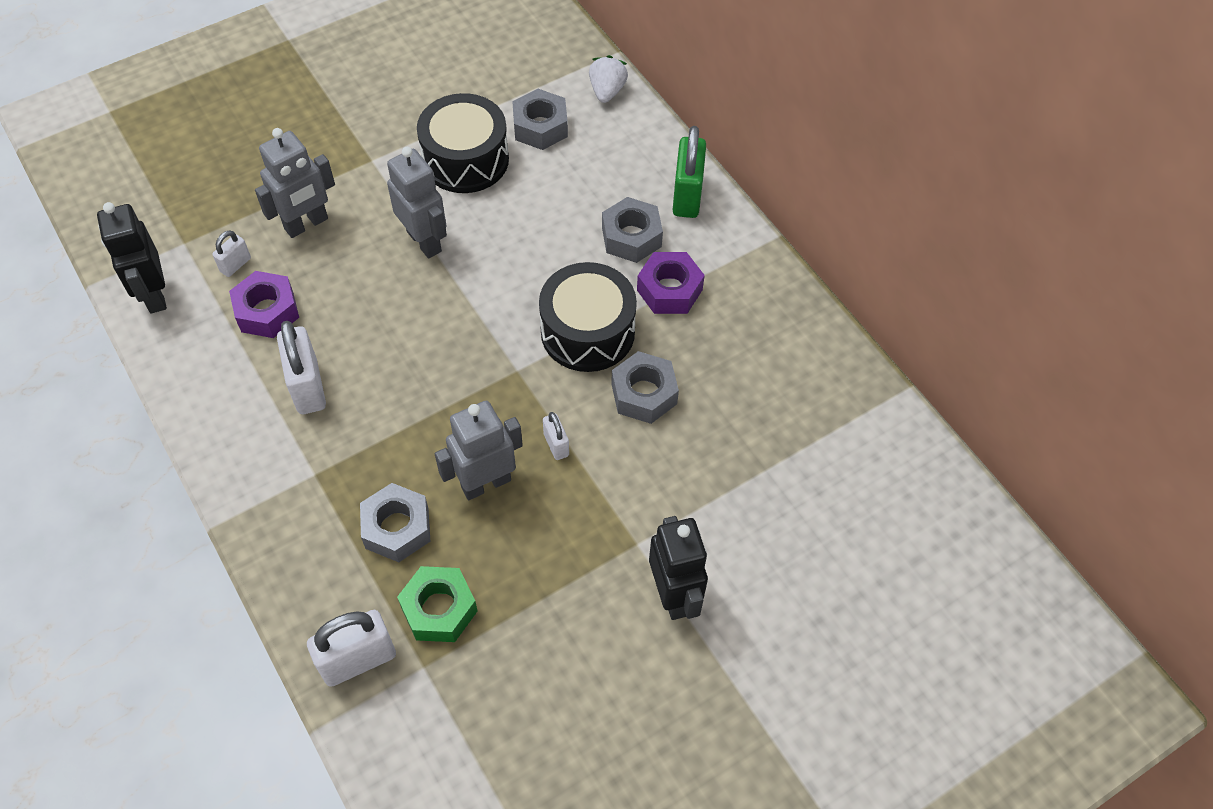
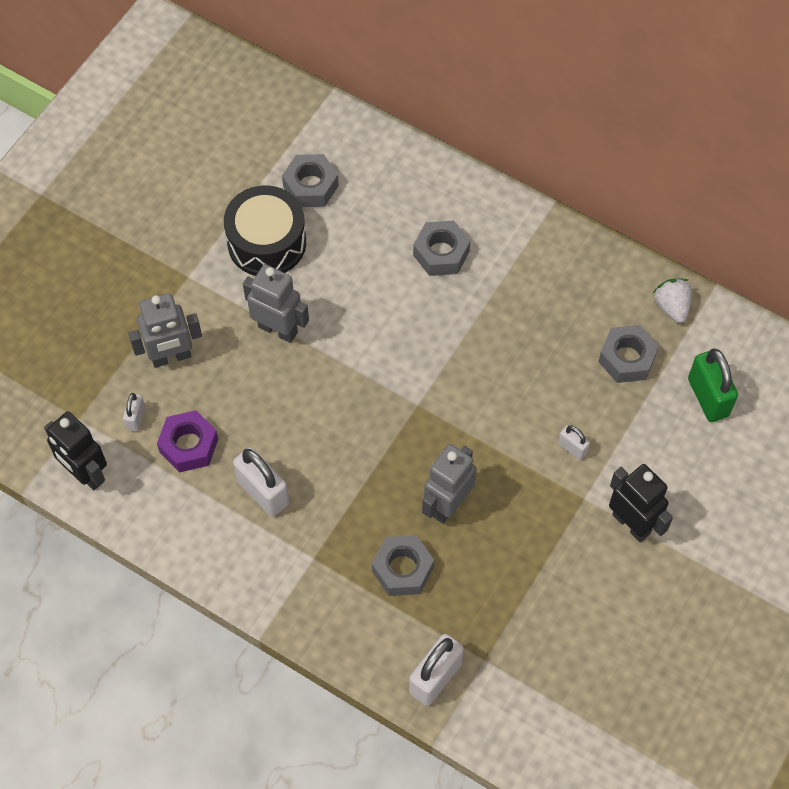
camera: 25 degrees left, 5 degrees up
grey robot [255,128,335,238] -> grey robot turned 45 degrees clockwise [128,293,202,368]
green nut [397,566,478,642] -> none
black drum [539,262,637,372] -> none
white padlock [543,412,569,460] -> white padlock moved to [558,425,590,460]
white strawberry [589,55,628,103] -> white strawberry moved to [653,279,692,323]
grey nut [611,351,679,424] -> grey nut moved to [598,325,659,383]
purple nut [637,252,705,314] -> none
green padlock [673,126,706,218] -> green padlock moved to [688,348,738,422]

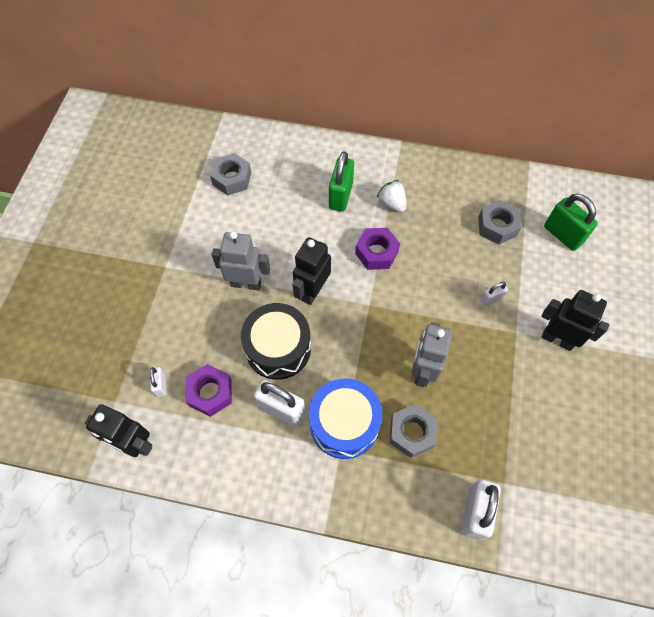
camera: 20 degrees left, 0 degrees up
grey robot [128,293,202,368] -> none
black drum [224,185,306,276] -> black drum moved to [241,303,311,380]
grey nut [413,221,470,276] -> green padlock [329,151,354,212]
white padlock [558,425,590,460] -> white padlock turned 45 degrees counterclockwise [480,282,508,306]
white strawberry [653,279,692,323] -> white strawberry moved to [376,180,406,212]
none -> black robot [292,237,331,305]
none -> blue drum [309,378,383,459]
none -> purple nut [355,228,400,270]

